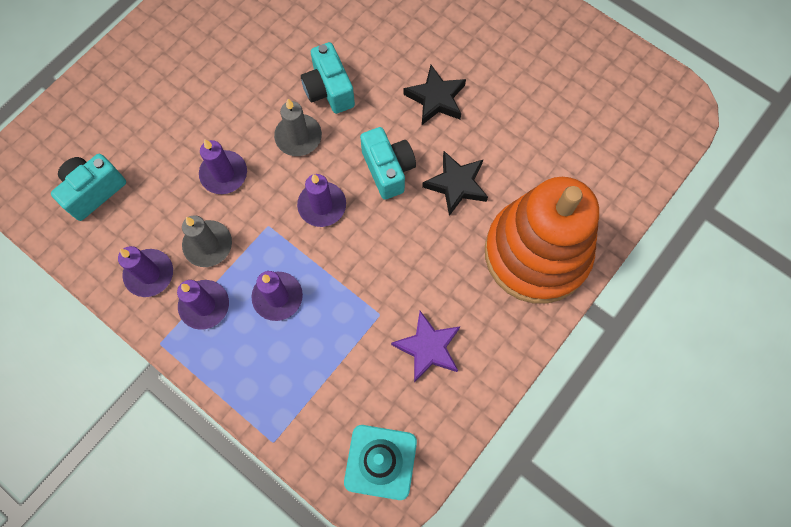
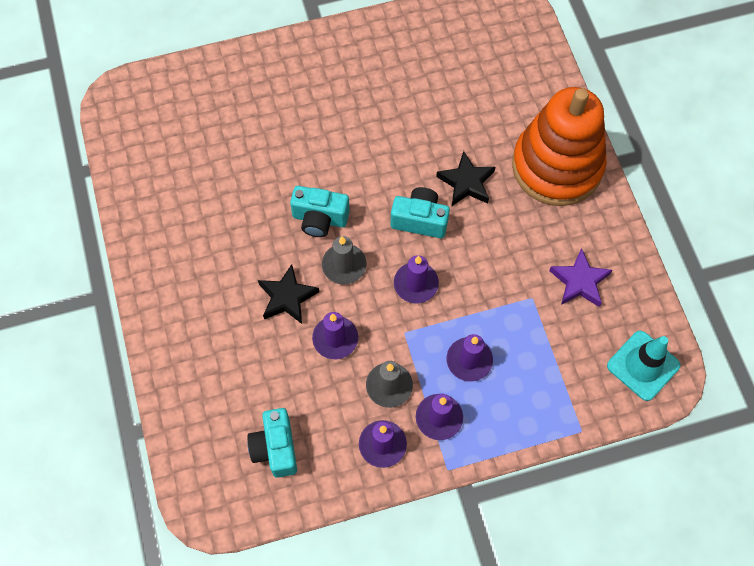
camera: 55 degrees left, 5 degrees down
black star [403,65,466,125] -> black star moved to [258,264,319,324]

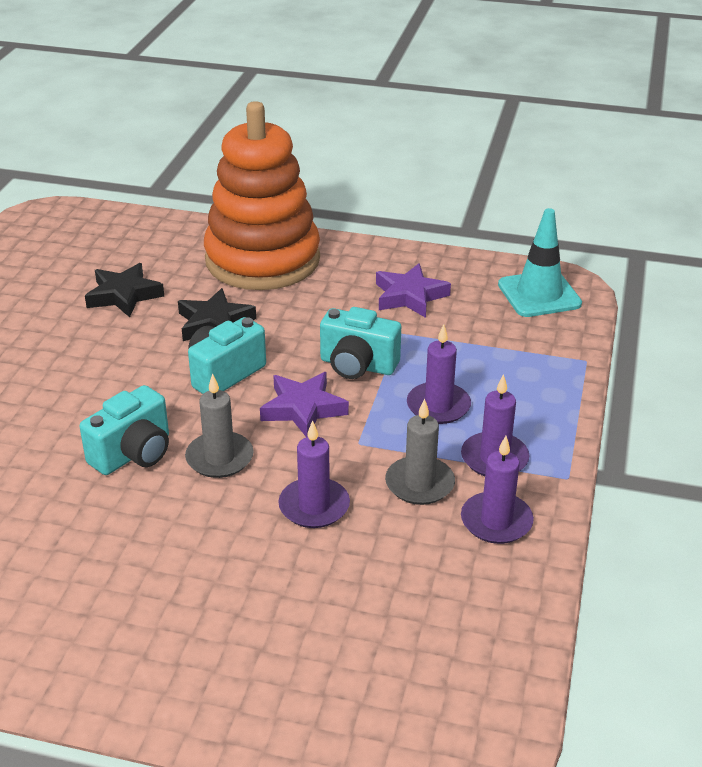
camera: 60 degrees left, 30 degrees down
turquoise camera [247,408,297,478] -> turquoise camera moved to [320,307,401,379]
black star [258,264,319,324] -> black star moved to [85,263,164,317]
purple candle [394,255,439,303] -> purple star [260,372,349,437]

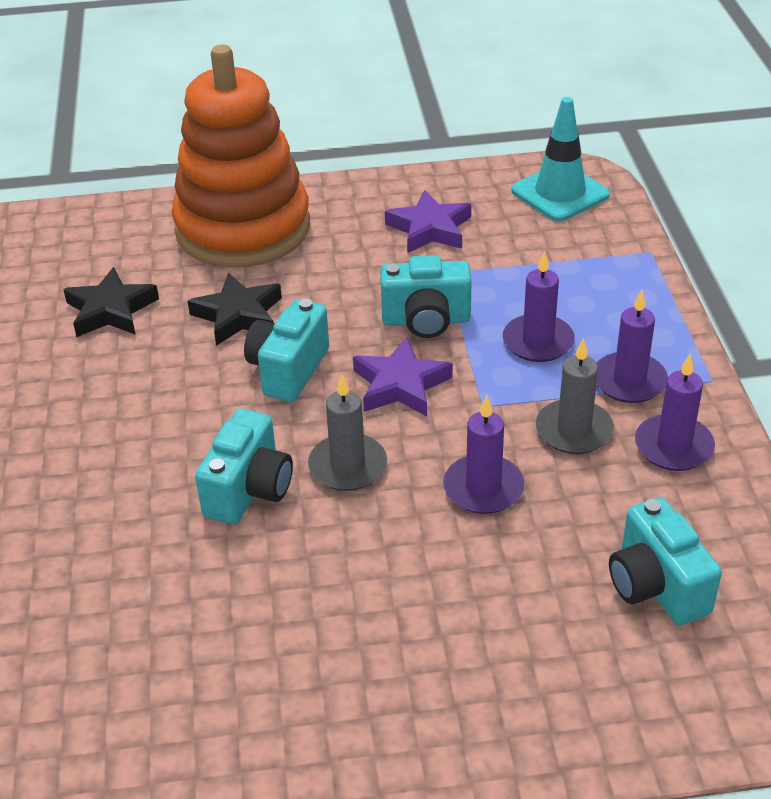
camera: 20 degrees left, 5 degrees up
none -> turquoise camera [609,497,722,625]

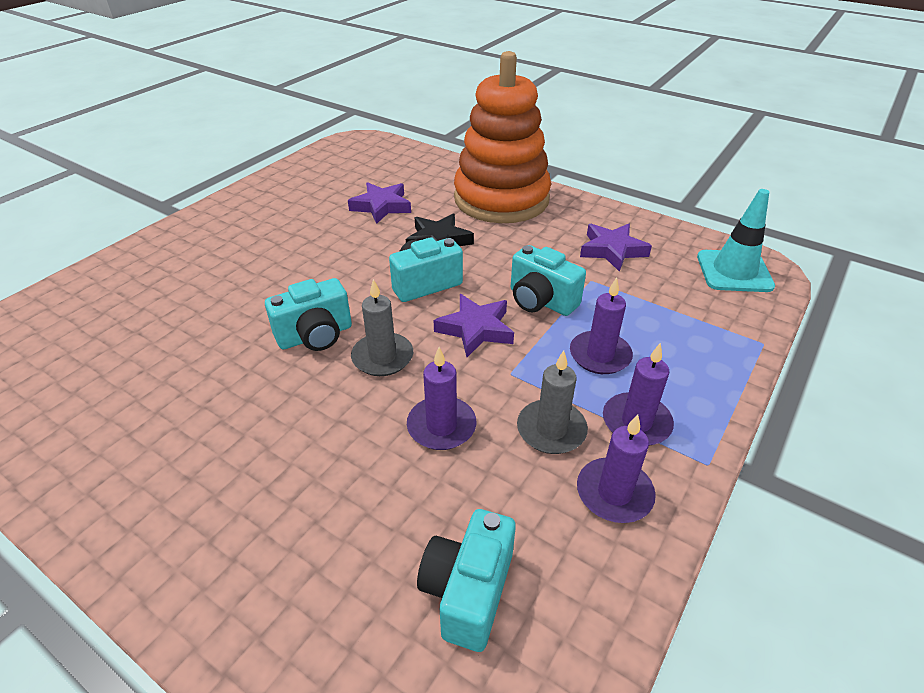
camera: 40 degrees right, 0 degrees up
black star [63,267,159,337] -> purple star [348,182,411,224]

